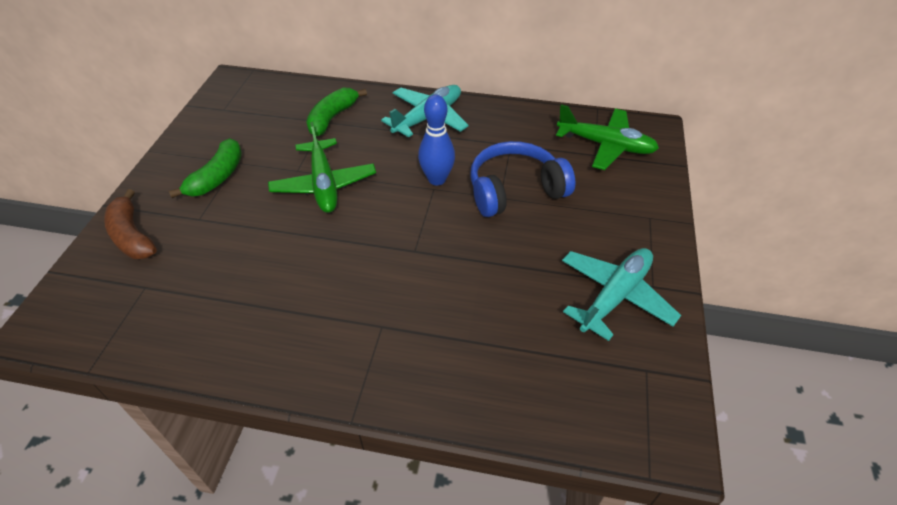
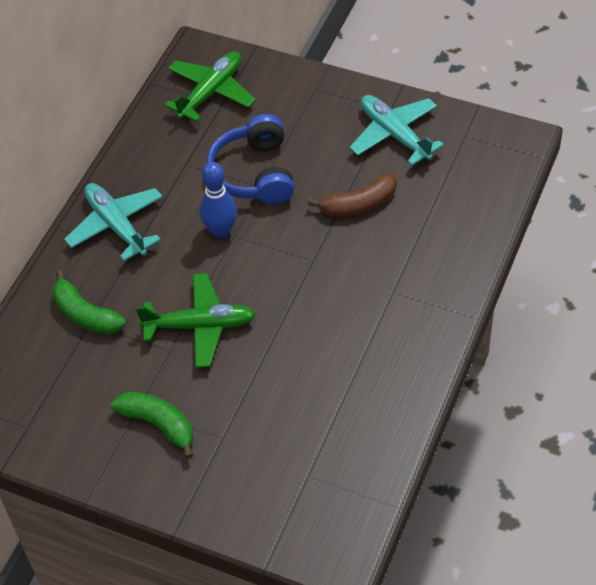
camera: 75 degrees left, 5 degrees up
brown banana [104,189,157,259] -> brown banana moved to [308,173,397,217]

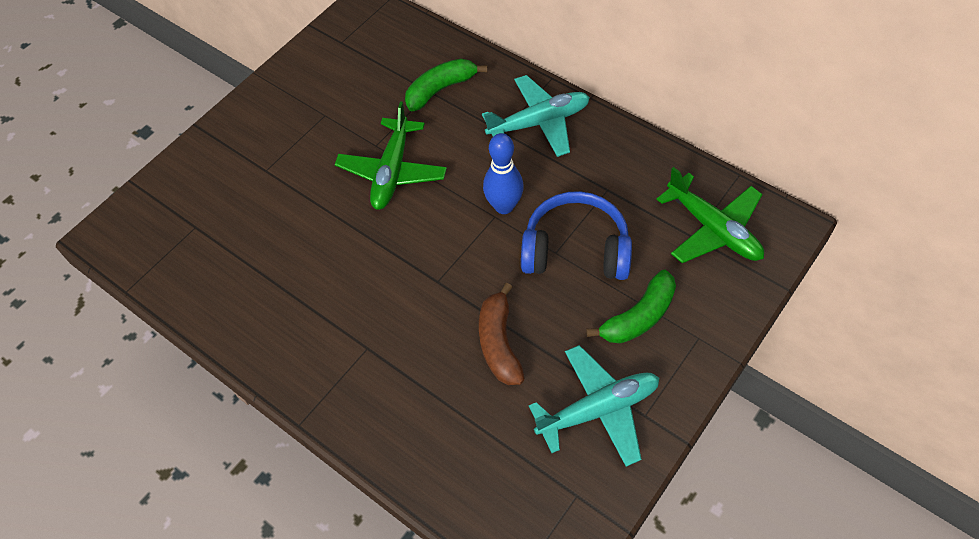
camera: 105 degrees right, 5 degrees up
green banana [111,392,193,459] -> green banana moved to [586,270,676,343]

